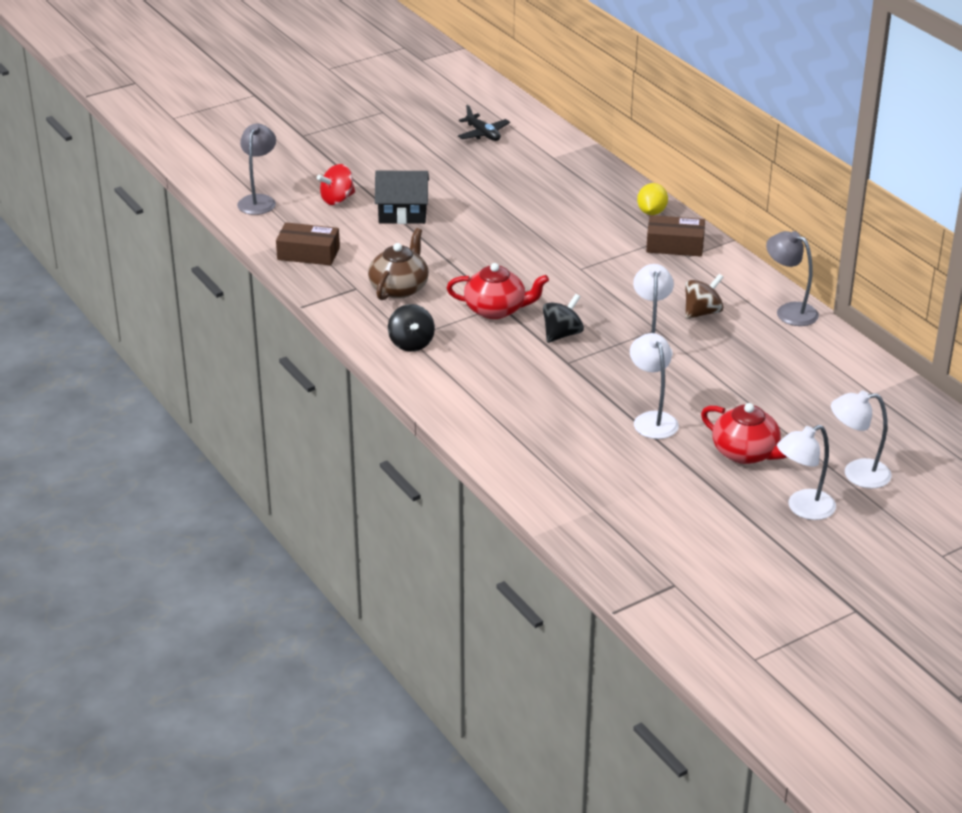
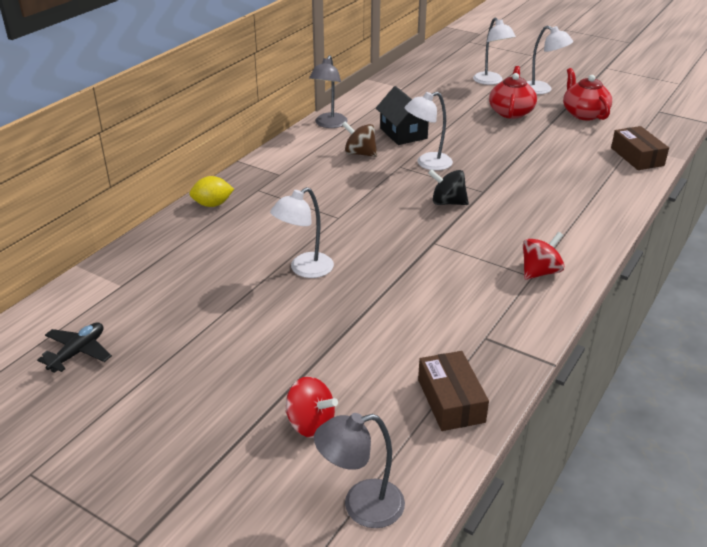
camera: 115 degrees left, 0 degrees up
brown teapot [368,228,429,300] -> none
black house [375,171,429,224] -> black house moved to [376,86,429,145]
black spinning top [388,304,435,352] -> red spinning top [523,232,564,280]
red teapot [447,263,549,319] -> red teapot moved to [563,68,612,120]
white lamp [630,333,679,439] -> white lamp moved to [270,187,334,278]
brown box [646,215,705,256] -> brown box moved to [611,126,669,170]

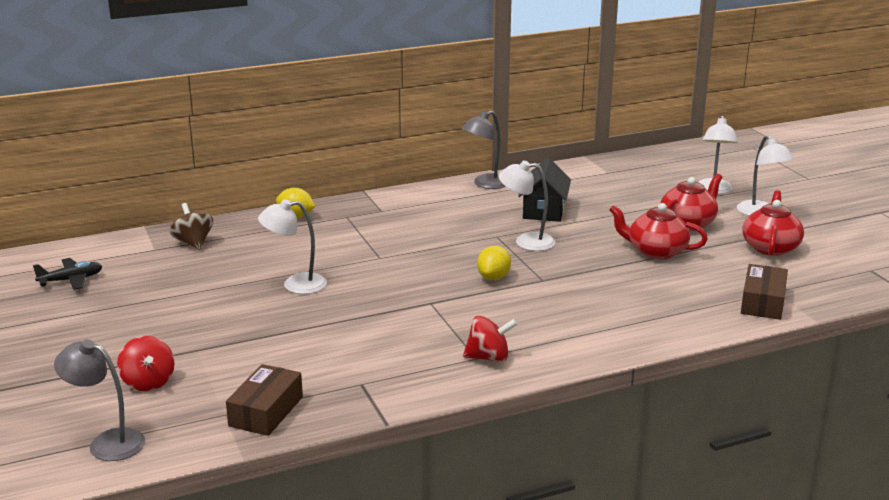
camera: 35 degrees right, 10 degrees down
brown spinning top [342,121,377,157] -> brown spinning top moved to [170,203,213,250]
black spinning top [428,169,469,205] -> yellow lemon [477,246,511,280]
none -> red teapot [609,203,708,259]

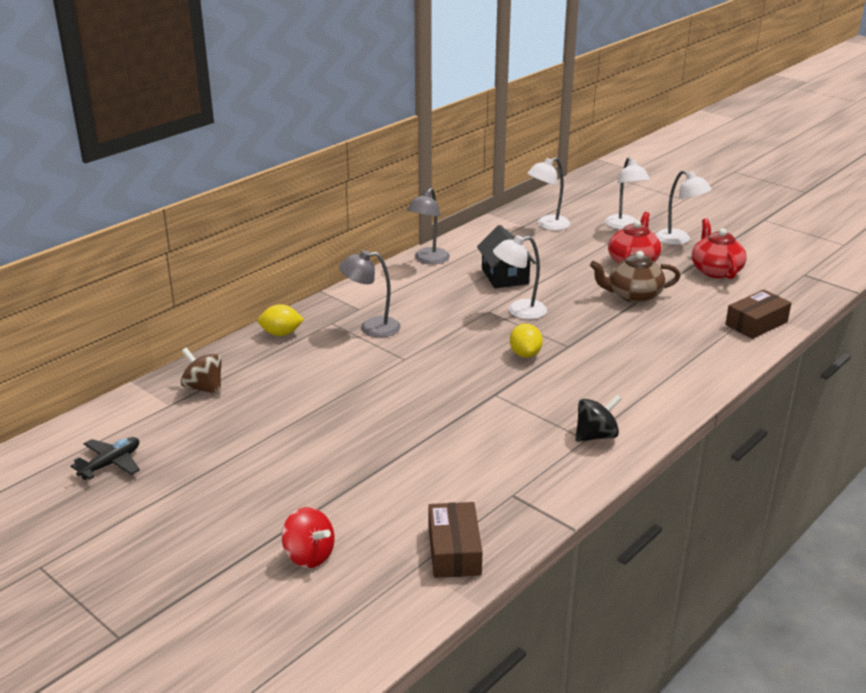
camera: 25 degrees left, 5 degrees up
grey lamp [54,339,145,461] -> grey lamp moved to [339,250,401,337]
white lamp [258,199,327,294] -> white lamp moved to [527,157,570,230]
red spinning top [463,316,517,362] -> black spinning top [575,394,622,442]
red teapot [609,203,708,259] -> brown teapot [590,251,680,303]
brown box [741,264,788,320] -> brown box turned 60 degrees clockwise [725,290,791,339]

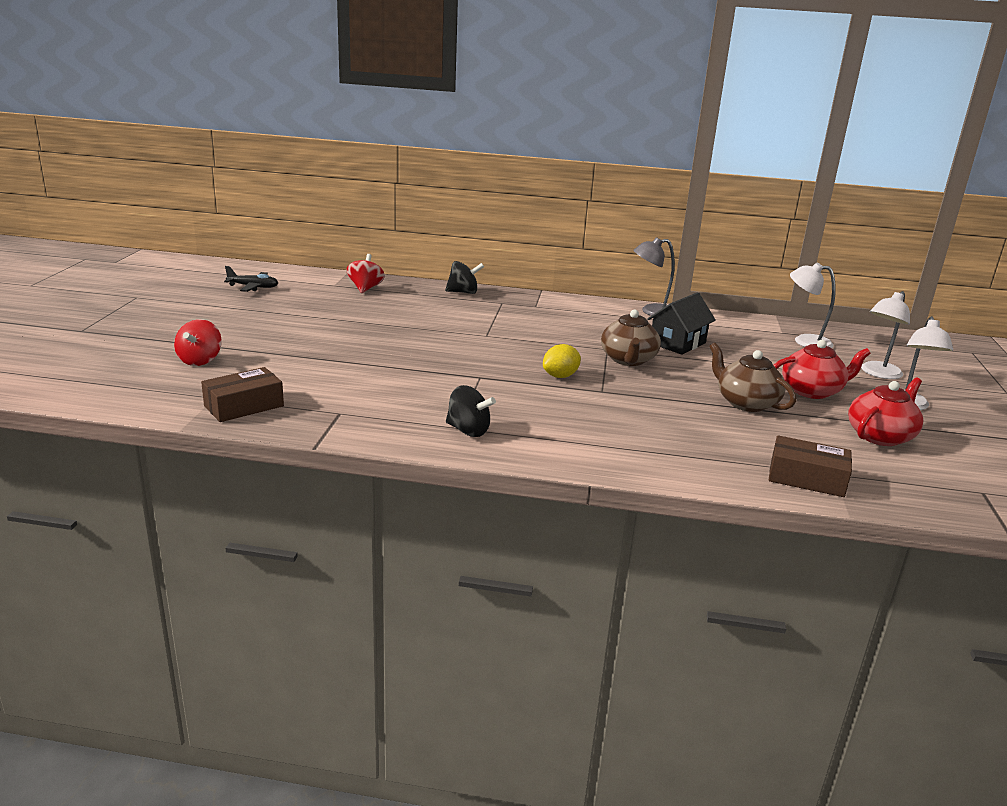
camera: 55 degrees right, 5 degrees down
brown spinning top [181,347,222,395] -> red spinning top [347,254,385,293]
yellow lemon [258,304,304,336] -> black spinning top [445,261,484,294]
grey lamp [339,250,401,337] -> none
white lamp [493,235,547,319] -> brown teapot [601,310,661,366]

